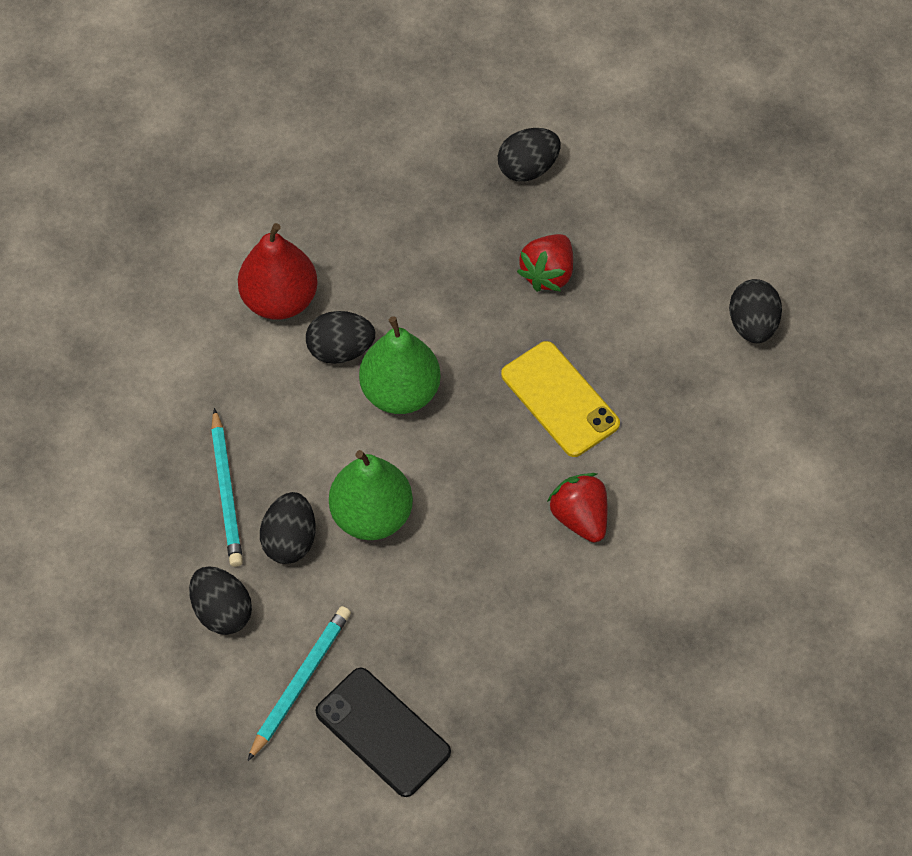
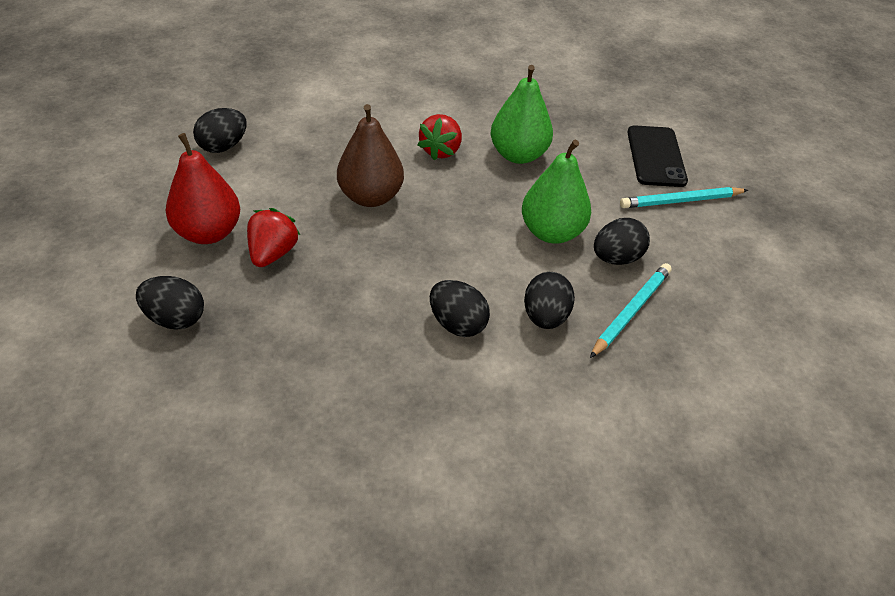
camera: 135 degrees left, 15 degrees down
black egg [189,566,252,635] -> black egg moved to [524,272,575,329]
red pear [238,223,318,320] -> red pear moved to [166,133,240,244]
green pear [359,316,441,414] -> green pear moved to [491,65,553,164]
yellow phone [501,341,620,457] -> brown pear [337,104,404,207]
red strawberry [517,234,573,292] -> red strawberry turned 60 degrees counterclockwise [247,208,300,267]

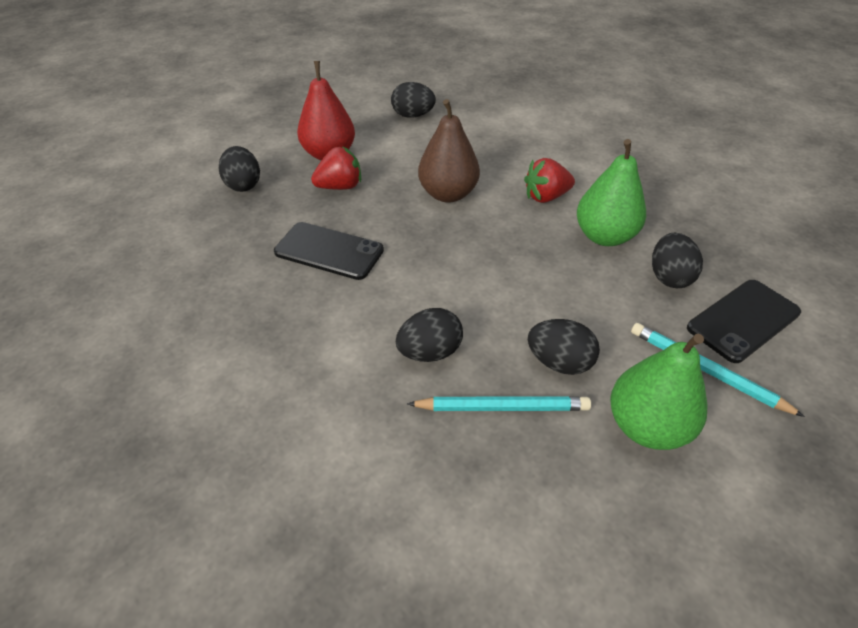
camera: 55 degrees right, 0 degrees up
black egg [430,280,490,337] -> black egg moved to [652,233,703,288]
green pear [522,140,591,244] -> green pear moved to [610,334,707,450]
none -> black phone [274,222,384,280]

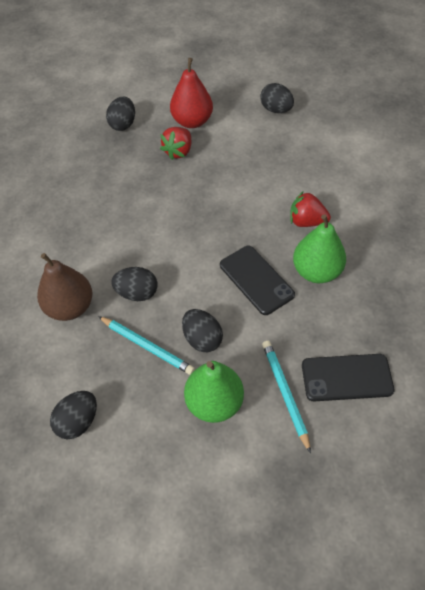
camera: 35 degrees right, 10 degrees up
black phone [274,222,384,280] -> black phone moved to [220,246,295,315]
red strawberry [311,146,361,190] -> red strawberry turned 105 degrees clockwise [160,127,191,160]
brown pear [418,99,480,203] -> brown pear moved to [37,253,92,321]
black egg [652,233,703,288] -> black egg moved to [50,391,97,439]

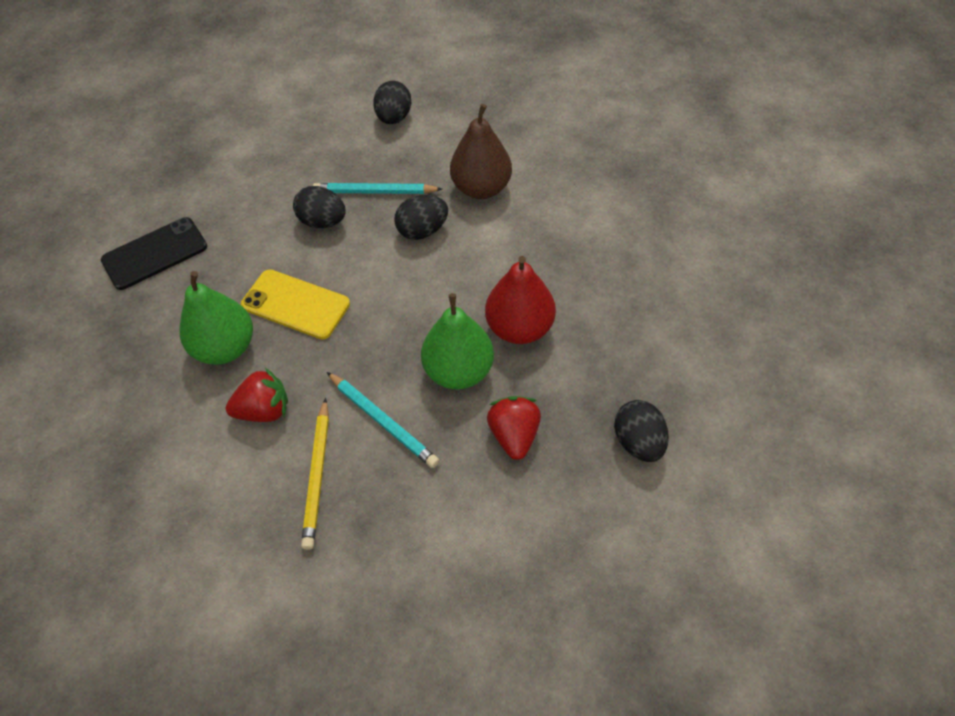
camera: 150 degrees right, 0 degrees up
red pear [170,58,213,128] -> red pear moved to [485,256,556,344]
green pear [184,361,244,423] -> green pear moved to [421,293,494,389]
black phone [220,246,295,315] -> yellow phone [241,269,350,339]
black egg [260,83,294,113] -> none
turquoise pencil [262,341,311,453] -> turquoise pencil moved to [327,372,439,468]
none -> yellow pencil [301,398,329,550]

